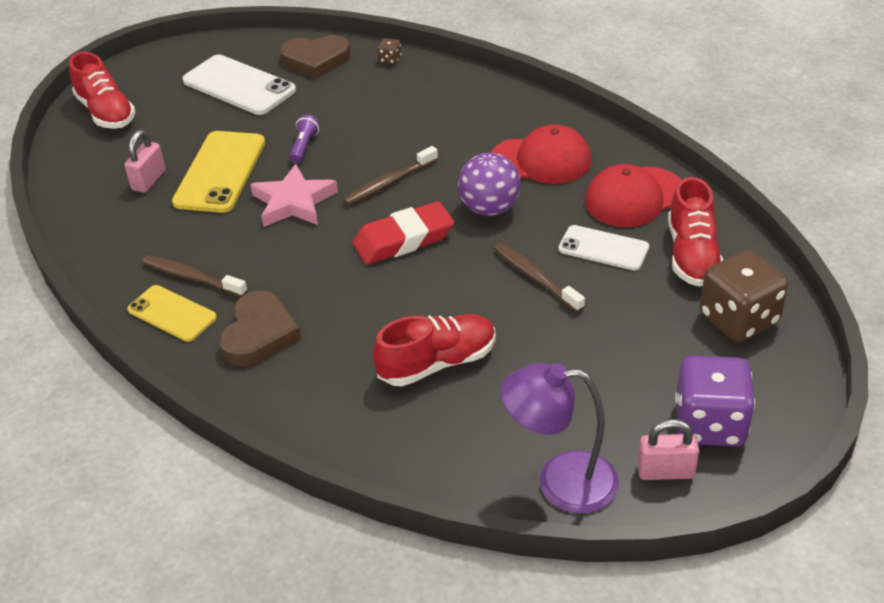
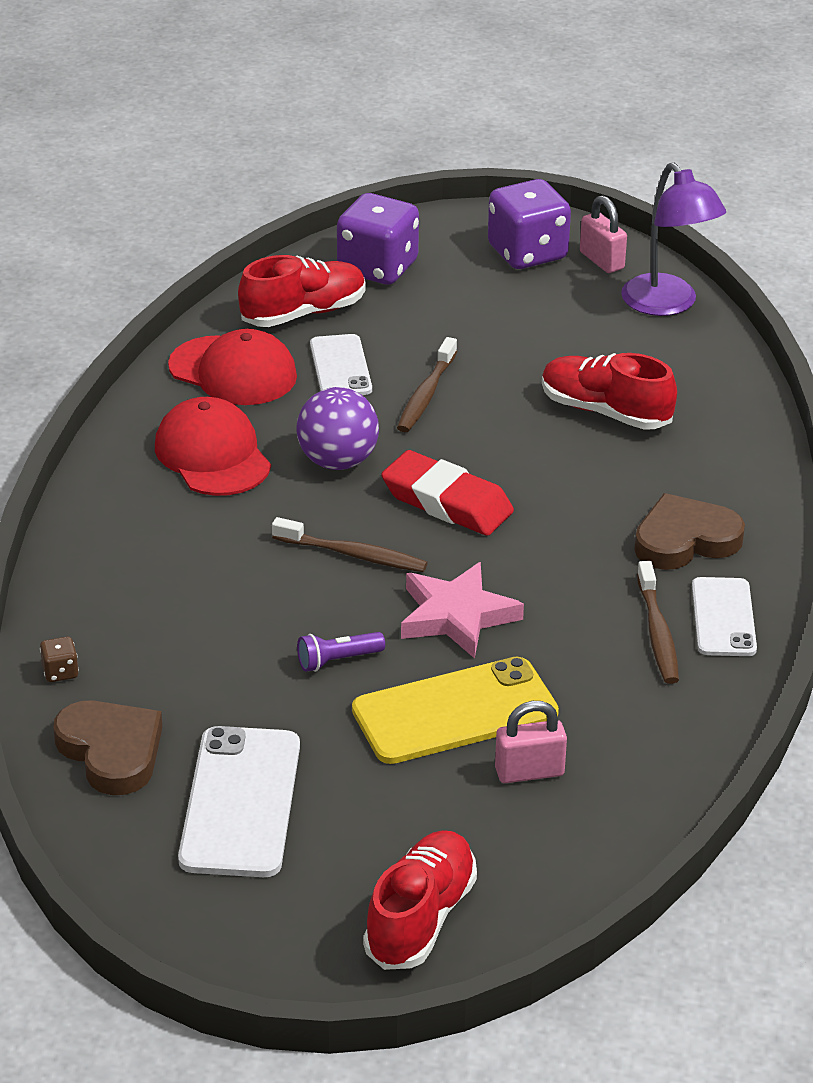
camera: 125 degrees left, 5 degrees down
yellow phone [127,285,217,342] -> white phone [692,577,757,656]
brown dice [700,250,788,342] -> purple dice [337,193,419,284]

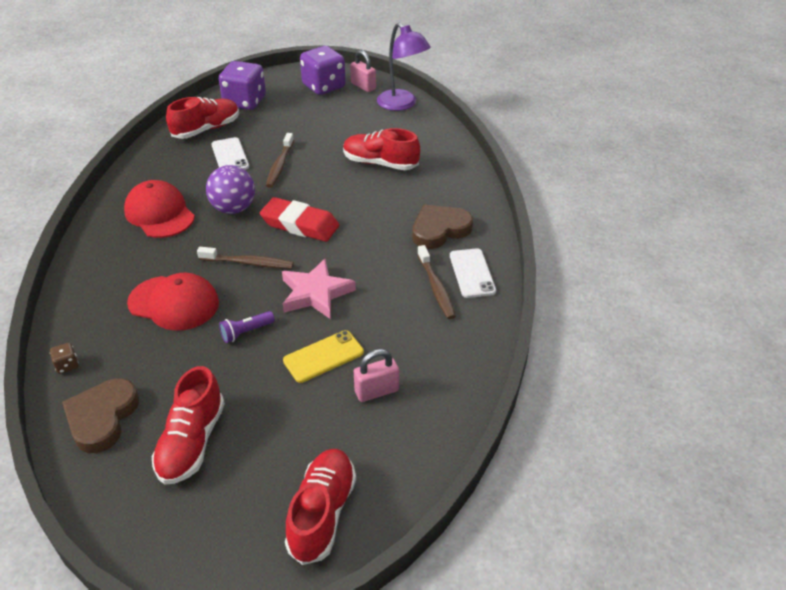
camera: 10 degrees left, 5 degrees up
brown heart [53,700,162,795] -> brown heart turned 120 degrees counterclockwise [62,378,139,453]
red cap [168,329,297,405] -> red cap moved to [127,273,219,331]
white phone [178,726,300,877] -> red shoe [152,366,225,485]
yellow phone [352,657,559,764] -> yellow phone [283,330,364,383], size x0.63

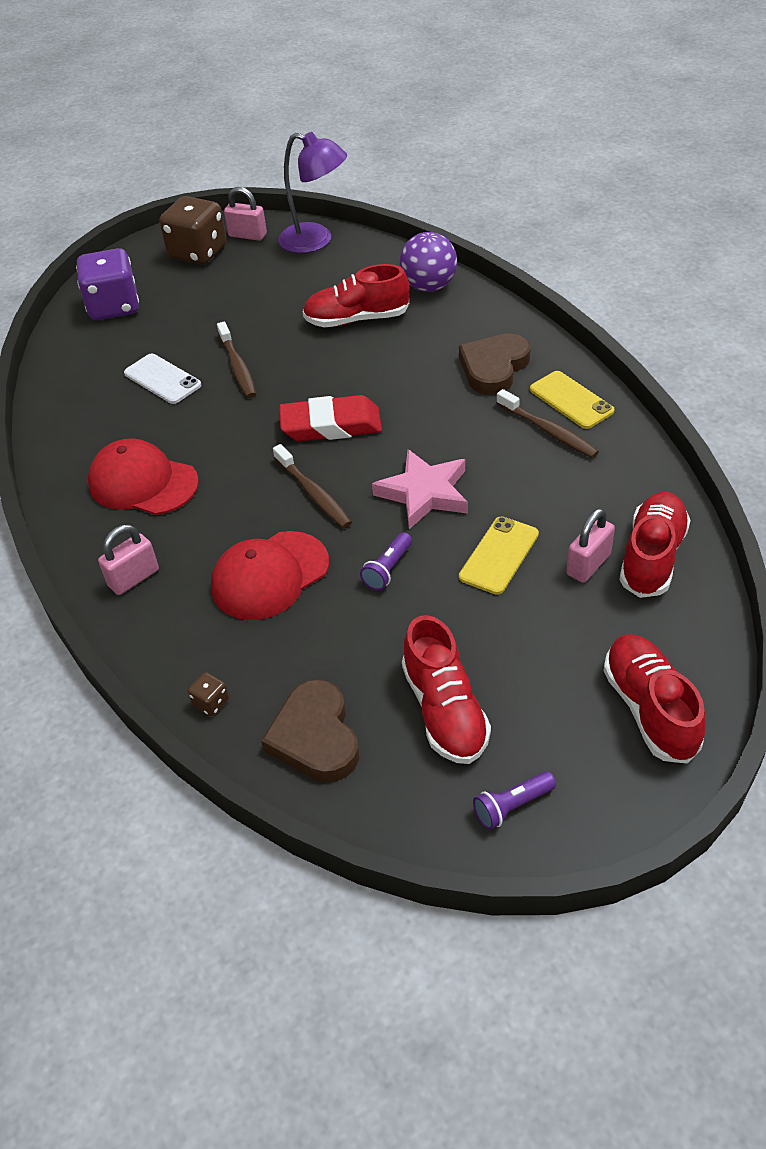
camera: 25 degrees left, 5 degrees up
red cap [127,273,219,331] -> red cap turned 150 degrees clockwise [211,531,329,620]
red shoe [166,97,239,139] -> red shoe moved to [619,492,691,598]
brown toothbrush [197,247,294,269] -> brown toothbrush turned 75 degrees clockwise [273,444,352,528]
purple ball [206,165,255,214] -> purple ball moved to [399,232,457,292]
purple dice [300,46,346,95] -> brown dice [159,196,227,265]
white phone [450,248,496,298] -> yellow phone [530,371,615,429]
none -> pink padlock [98,524,159,595]
none -> purple flashlight [473,771,556,830]

